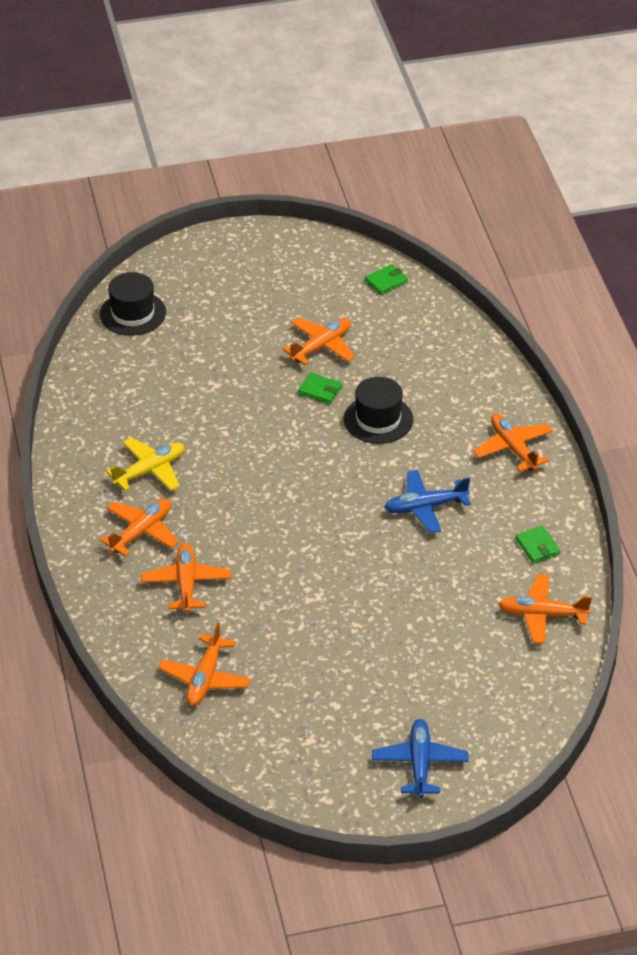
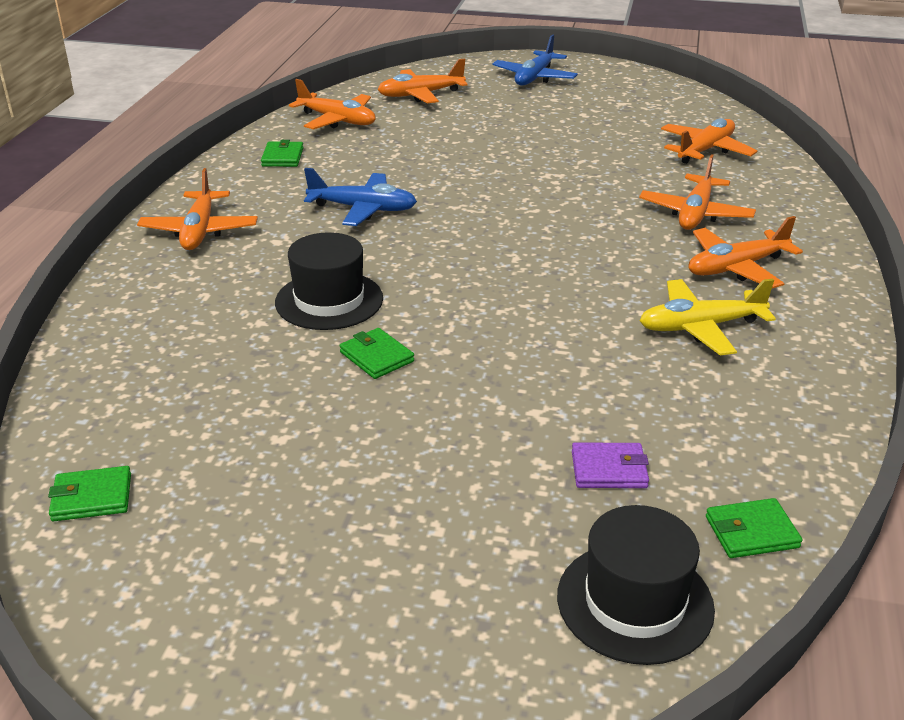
camera: 155 degrees left, 10 degrees down
orange plane [282,317,355,365] -> orange plane moved to [377,58,468,103]
none -> purple wallet [572,442,649,488]
none -> green wallet [706,498,802,558]

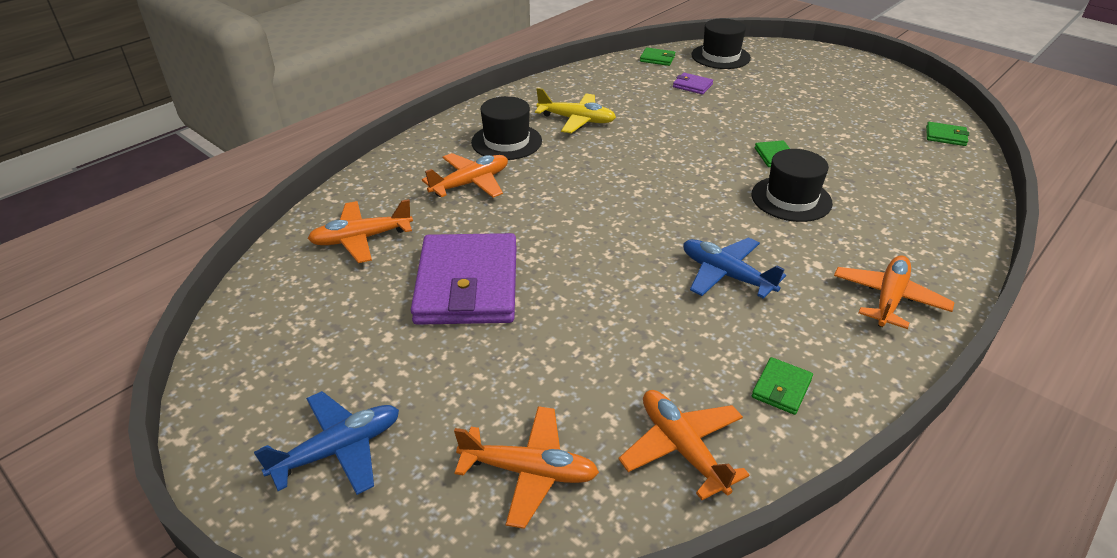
camera: 150 degrees left, 5 degrees up
orange plane [689,216,803,288] -> black hat [471,96,542,160]
none -> purple wallet [411,233,516,325]

